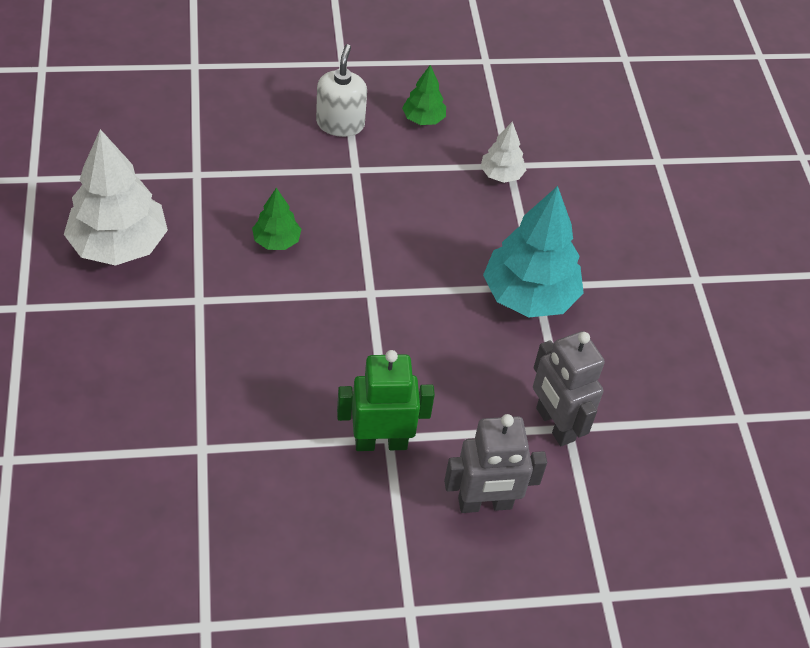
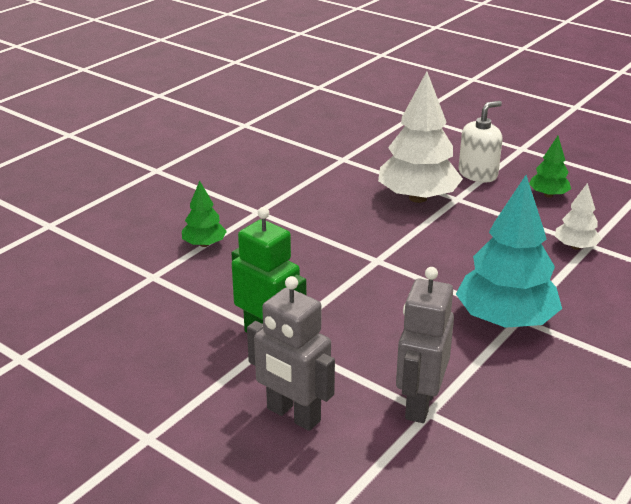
camera: 50 degrees right, 20 degrees down
white tree [64,129,168,266] -> white tree moved to [378,72,463,203]
green tree [252,188,301,250] -> green tree moved to [182,181,227,247]

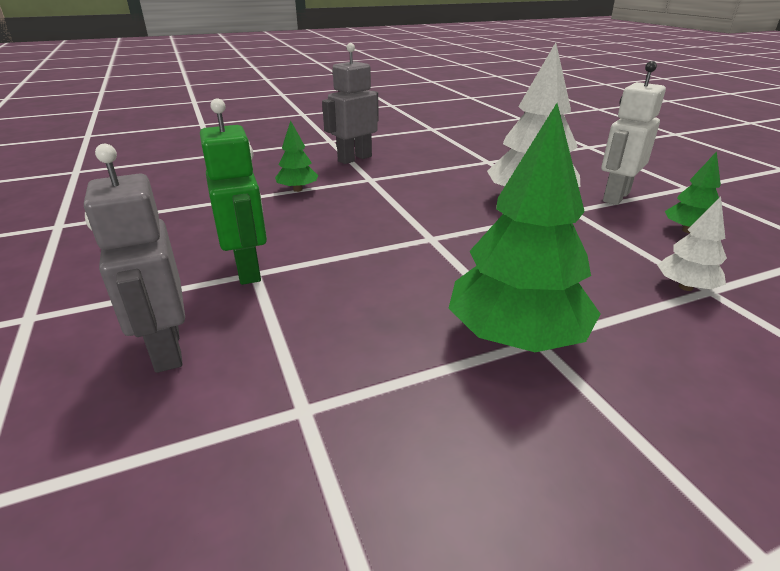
camera: 30 degrees right, 0 degrees up
grey robot [396,267,454,423] -> grey robot moved to [322,43,379,164]
turquoise tree [456,175,562,328] -> green tree [449,103,600,352]
white soap dispenser [458,101,503,182] -> white robot [601,61,666,205]

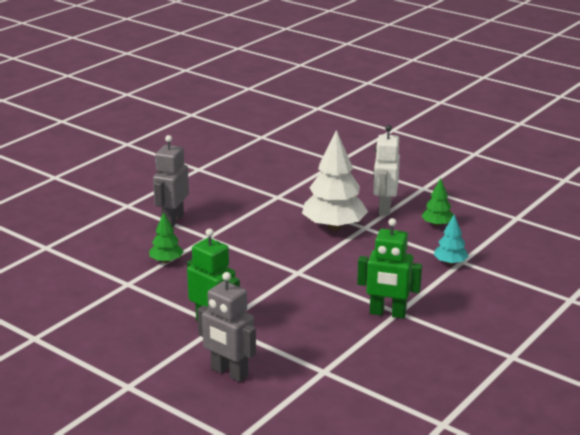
camera: 30 degrees left, 5 degrees down
green tree [449,103,600,352] -> green robot [357,218,422,319]
white tree [657,196,727,291] -> turquoise tree [434,214,469,265]

